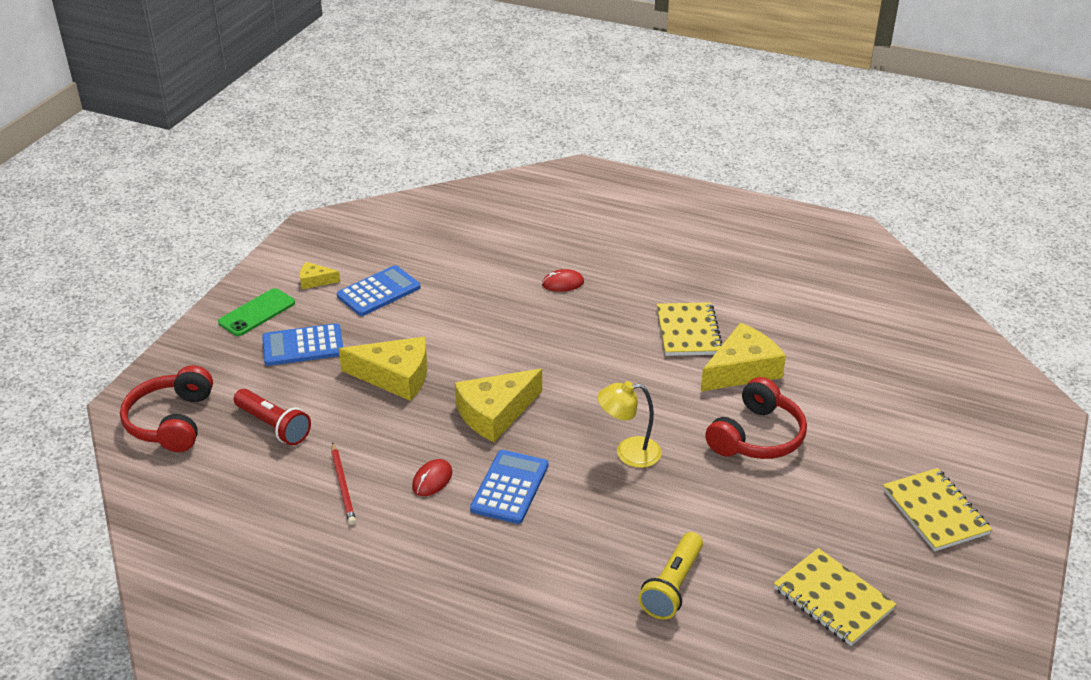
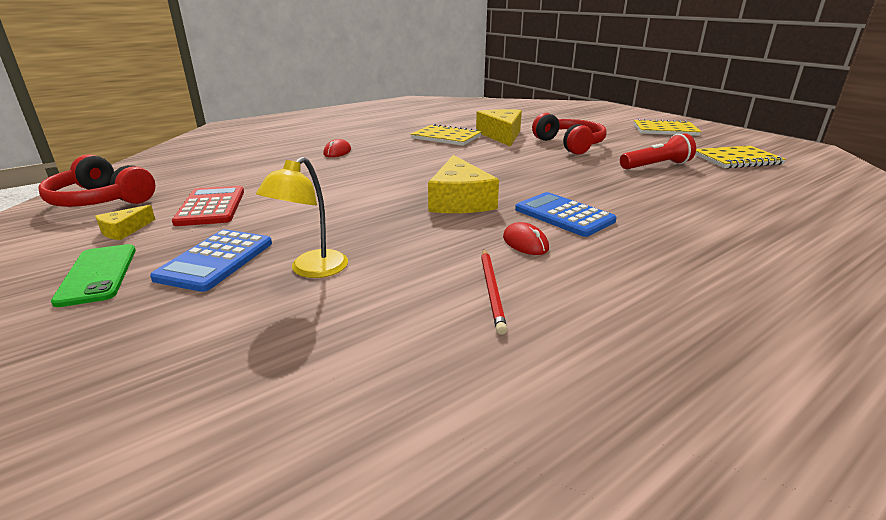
camera: 60 degrees left, 10 degrees down
red headphones [120,365,213,452] -> red headphones moved to [38,154,156,207]
red flashlight [234,389,311,445] -> red flashlight moved to [620,133,696,169]
red pencil [331,442,356,525] -> red pencil turned 75 degrees clockwise [481,249,507,335]
blue calculator [337,265,421,316] -> red calculator [172,186,244,226]
yellow cheese [339,337,428,401] -> none
yellow lamp [597,381,662,468] -> yellow lamp moved to [256,157,348,278]
yellow flashlight [638,532,703,620] -> none

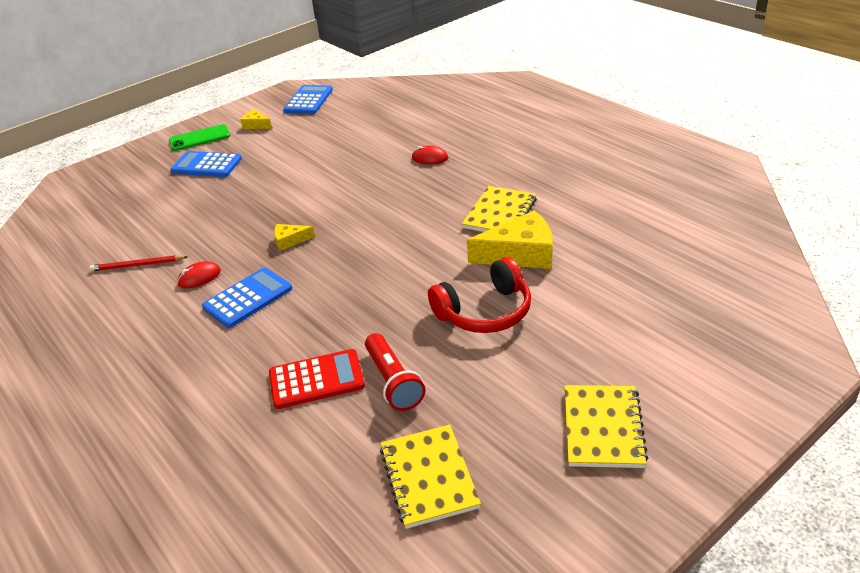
camera: 90 degrees right, 10 degrees up
red headphones [38,154,156,207] -> blue calculator [283,85,333,114]
red calculator [172,186,244,226] -> red calculator moved to [269,349,365,409]
yellow lamp [256,157,348,278] -> none
yellow cheese [428,155,499,213] -> yellow cheese [274,224,315,251], size x0.49

